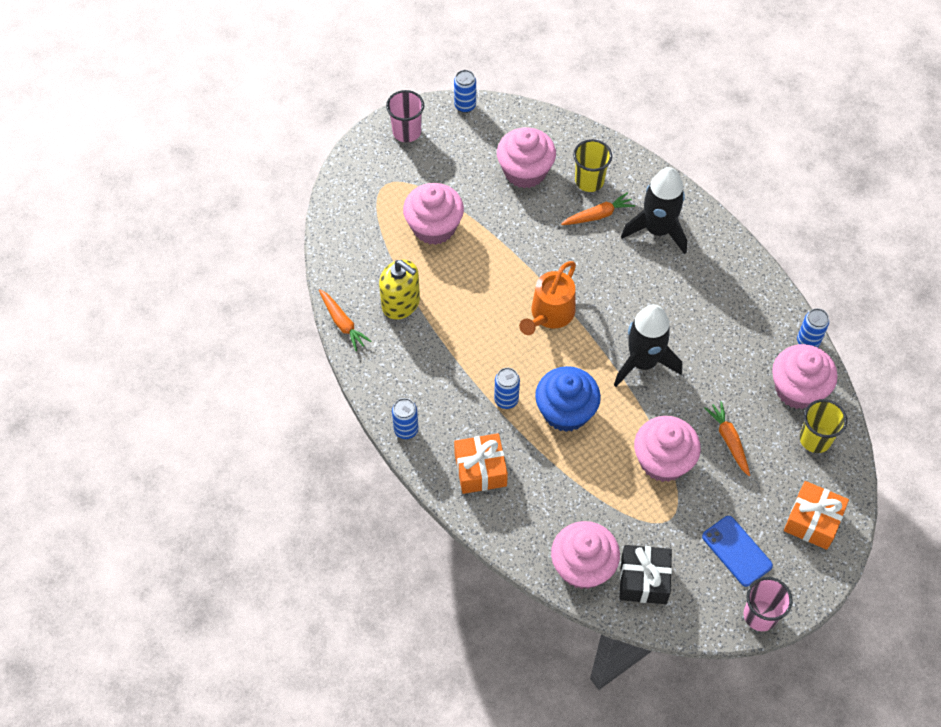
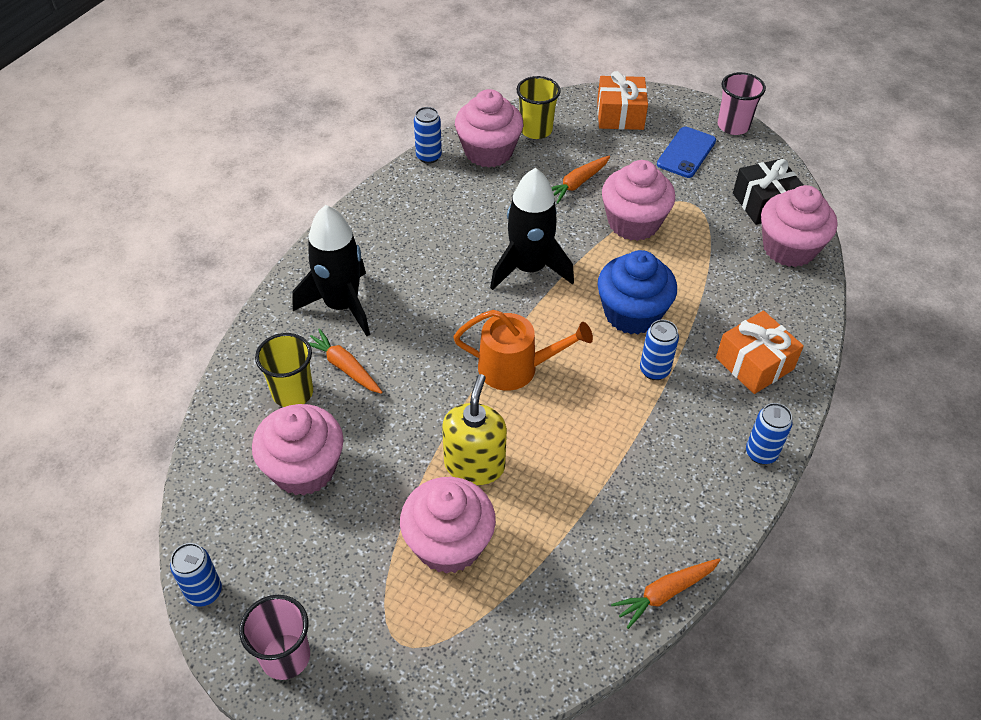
camera: 115 degrees left, 10 degrees down
orange carrot [319,289,372,351] -> orange carrot turned 150 degrees counterclockwise [611,559,721,629]
yellow soap dispenser [379,260,420,320] -> yellow soap dispenser moved to [442,374,507,485]

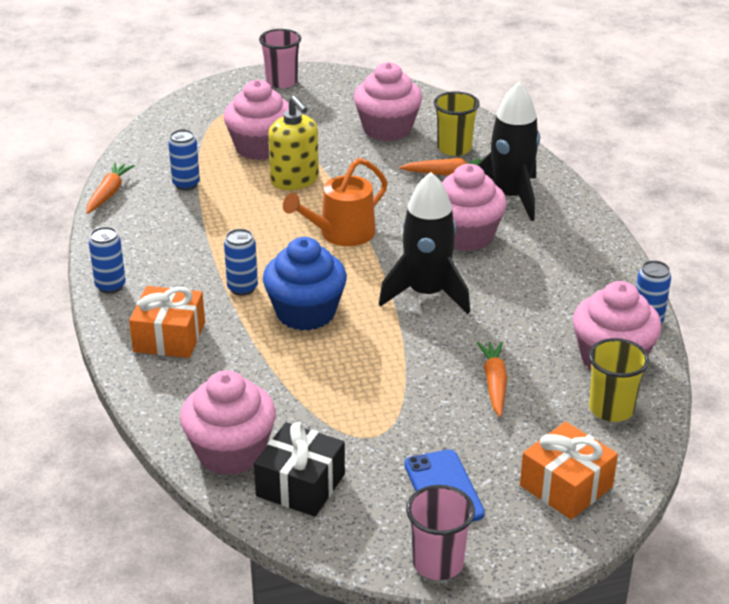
camera: 135 degrees right, 15 degrees down
blue can [170,543,222,606] -> blue can moved to [168,129,200,190]
pink cupcake [602,160,675,241] -> pink cupcake moved to [442,164,507,251]

